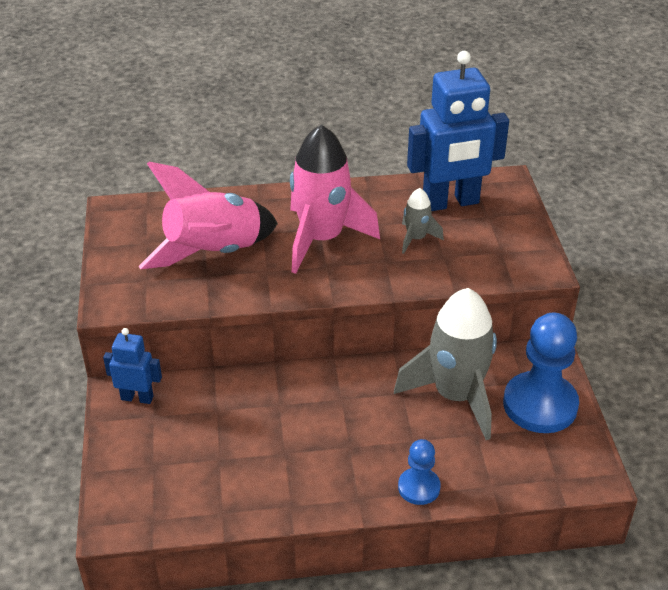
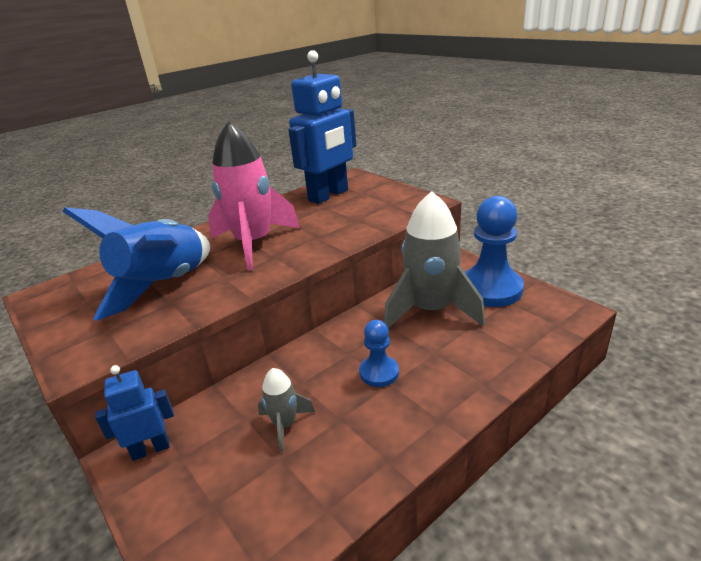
camera: 30 degrees left, 10 degrees down
pink rocket [139,162,278,269] -> blue rocket [62,207,210,321]
blue pawn [398,439,441,505] -> blue pawn moved to [359,320,399,387]
grey rocket [402,188,444,254] -> grey rocket moved to [258,368,315,452]

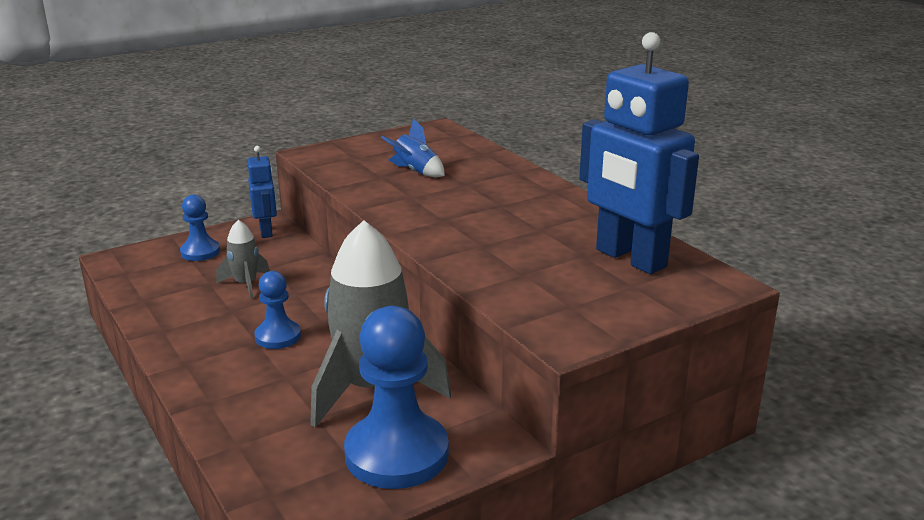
camera: 95 degrees right, 5 degrees down
blue rocket [62,207,210,321] -> blue rocket [381,118,445,177], size x0.47
pink rocket [208,121,300,271] -> none
none -> blue pawn [180,195,220,261]

